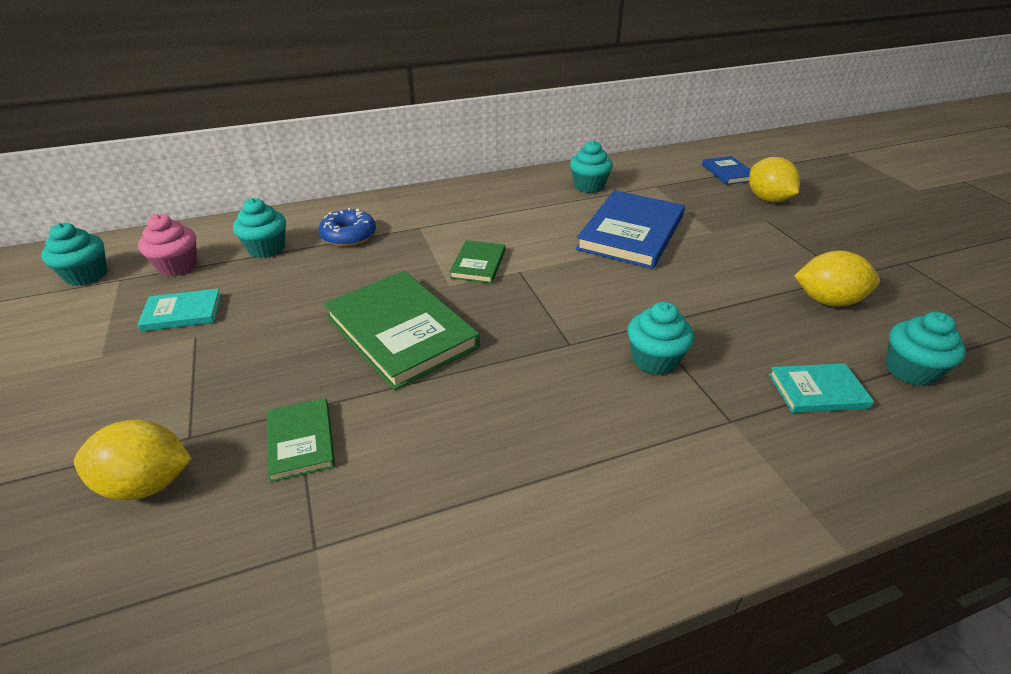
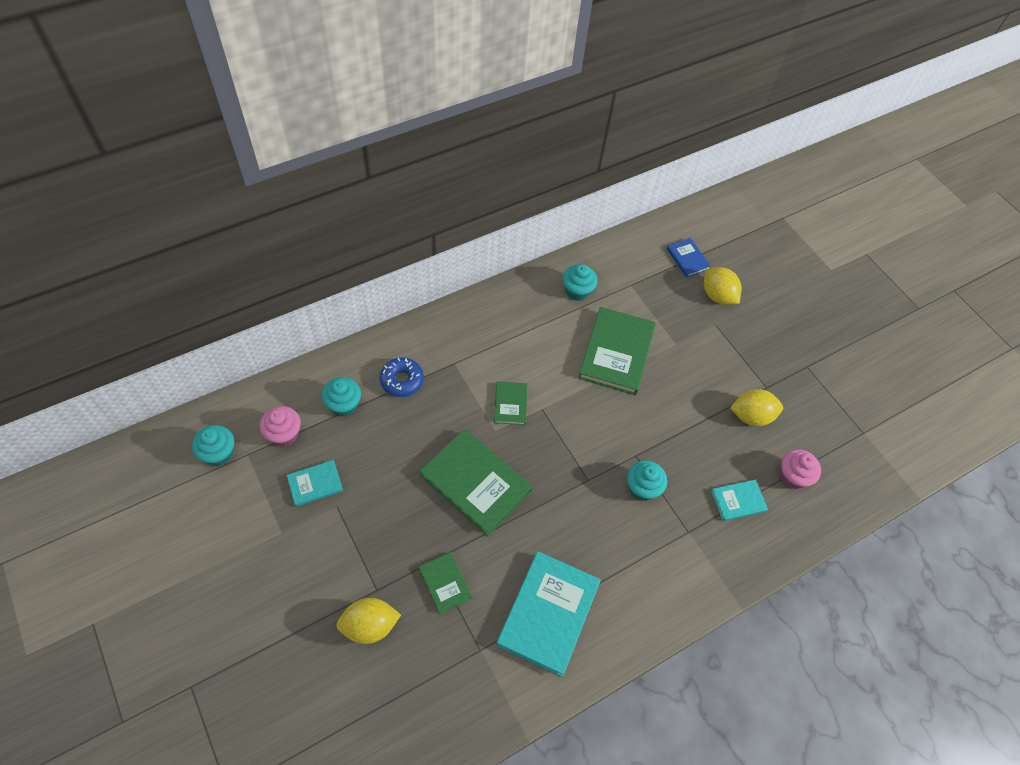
camera: 15 degrees left, 20 degrees up
blue book [576,190,685,269] -> green book [578,307,656,395]
turquoise cupcake [886,312,966,386] -> pink cupcake [780,449,821,489]
none -> turquoise book [496,551,601,677]

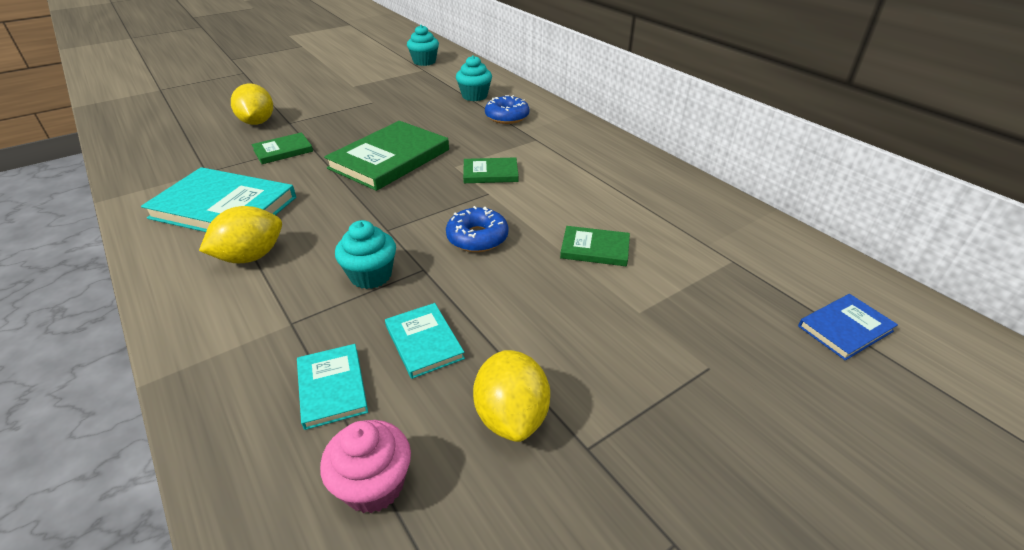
camera: 90 degrees right, 20 degrees down
pink cupcake [260,406,301,446] -> none
turquoise book [287,460,343,507] -> turquoise book moved to [385,303,465,379]
turquoise cupcake [563,264,598,301] -> none
green book [578,307,656,395] -> green book [560,226,630,266], size x0.51
yellow lemon [704,267,742,305] -> yellow lemon moved to [199,206,282,263]
none -> blue donut [446,206,509,252]

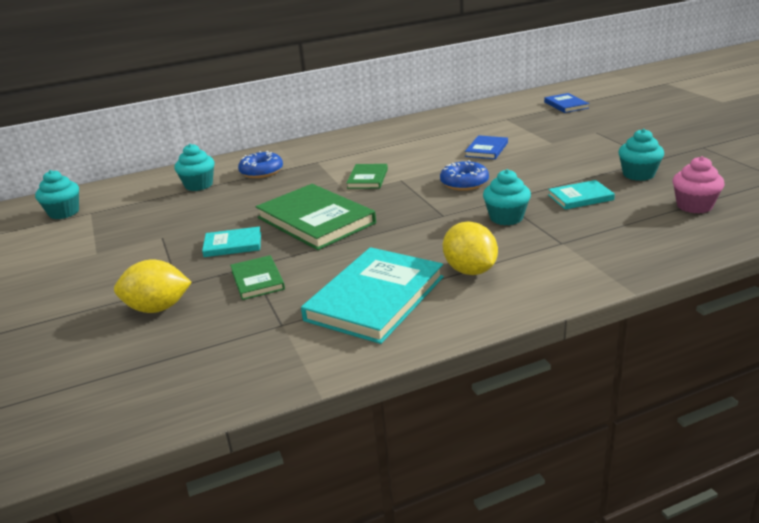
camera: 75 degrees left, 10 degrees down
turquoise book [297,344,368,430] -> turquoise book moved to [202,226,261,257]
yellow lemon [473,350,550,442] -> turquoise cupcake [618,129,664,181]
green book [560,226,630,266] -> blue book [465,135,508,159]

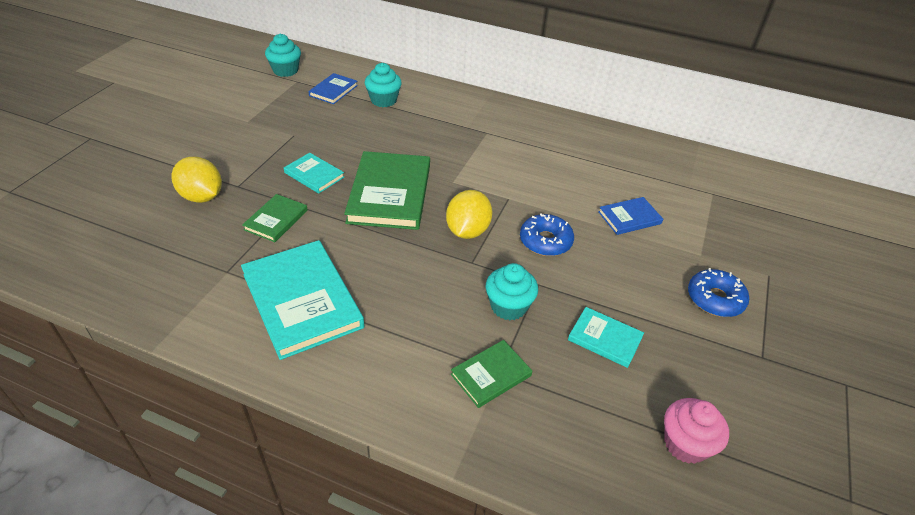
camera: 40 degrees right, 15 degrees up
blue donut [238,151,283,178] -> blue donut moved to [688,268,749,317]
turquoise book [301,247,444,344] -> turquoise book turned 75 degrees clockwise [241,240,364,360]
green book [346,164,388,189] -> green book moved to [451,340,532,408]
yellow lemon [443,221,498,275] -> yellow lemon moved to [446,190,492,239]
blue book [544,93,589,113] -> blue book moved to [308,73,358,104]
turquoise cupcake [618,129,664,181] -> none

